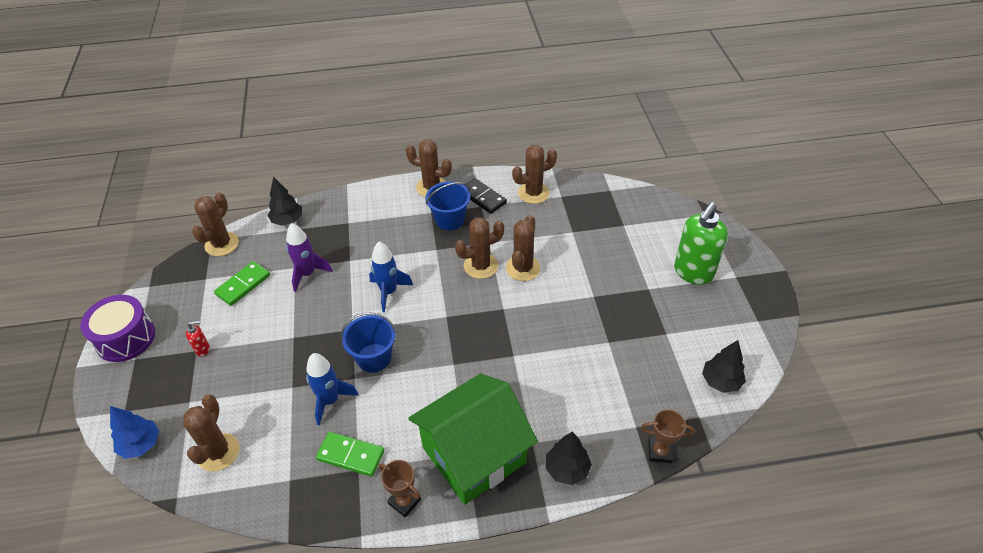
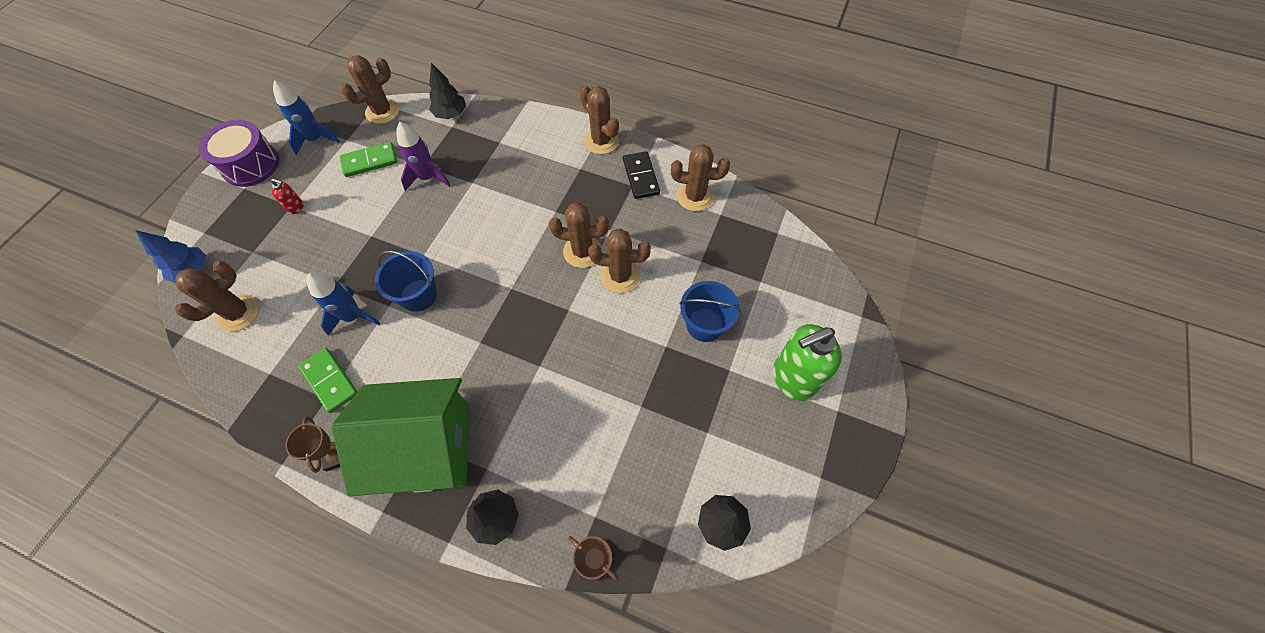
camera: 30 degrees right, 15 degrees up
blue rocket [369,242,413,312] -> blue rocket moved to [273,81,340,155]
blue bucket [425,181,471,230] -> blue bucket moved to [679,281,741,342]
brown cactus [506,215,541,281] -> brown cactus turned 45 degrees clockwise [588,228,651,293]

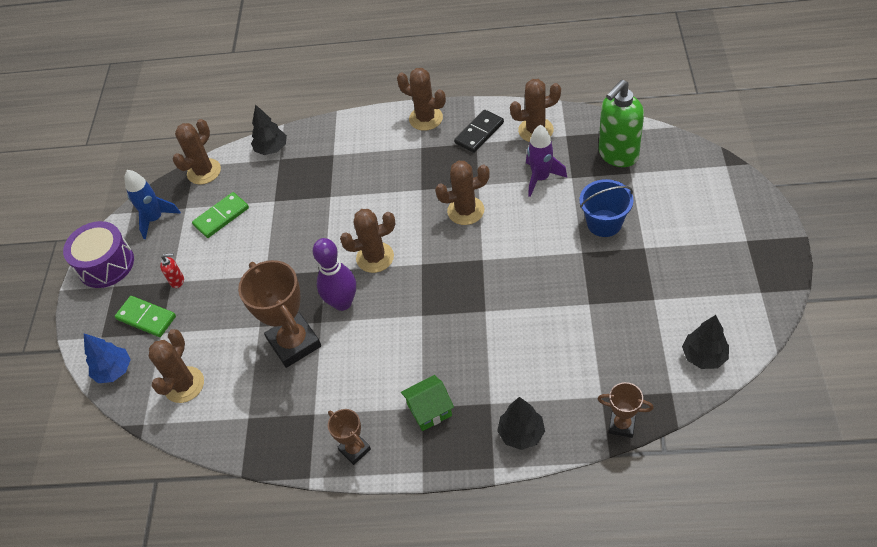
camera: 15 degrees left, 10 degrees down
green domino [298,348,358,413] -> green domino moved to [115,296,176,337]
blue rocket [307,273,380,336] -> brown trophy [238,260,321,368]
green house [332,378,470,496] -> green house [401,375,454,431], size x0.44
blue bucket [375,251,437,312] -> purple bowling pin [313,238,356,311]
purple rocket [396,122,451,191] -> purple rocket moved to [526,125,567,197]
brown cactus [588,228,651,293] -> brown cactus moved to [340,209,395,273]
black domino [623,151,660,199] -> black domino turned 75 degrees clockwise [454,110,504,153]
green soap dispenser [773,324,842,401] -> green soap dispenser moved to [599,80,644,167]

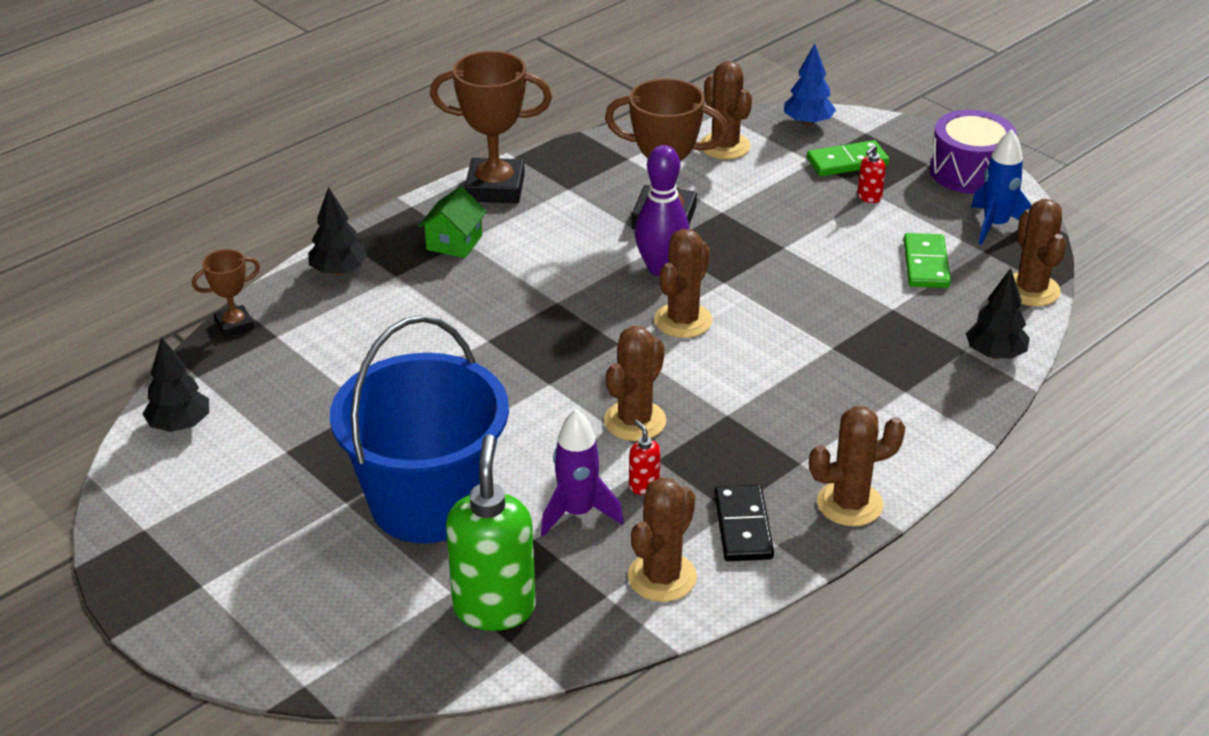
camera: 130 degrees right, 15 degrees down
brown trophy [328,409,371,465] -> brown trophy [430,51,552,203], size x1.90
blue bucket [580,179,634,237] -> blue bucket [330,315,509,543], size x1.93
none -> red soap dispenser [629,420,660,495]

